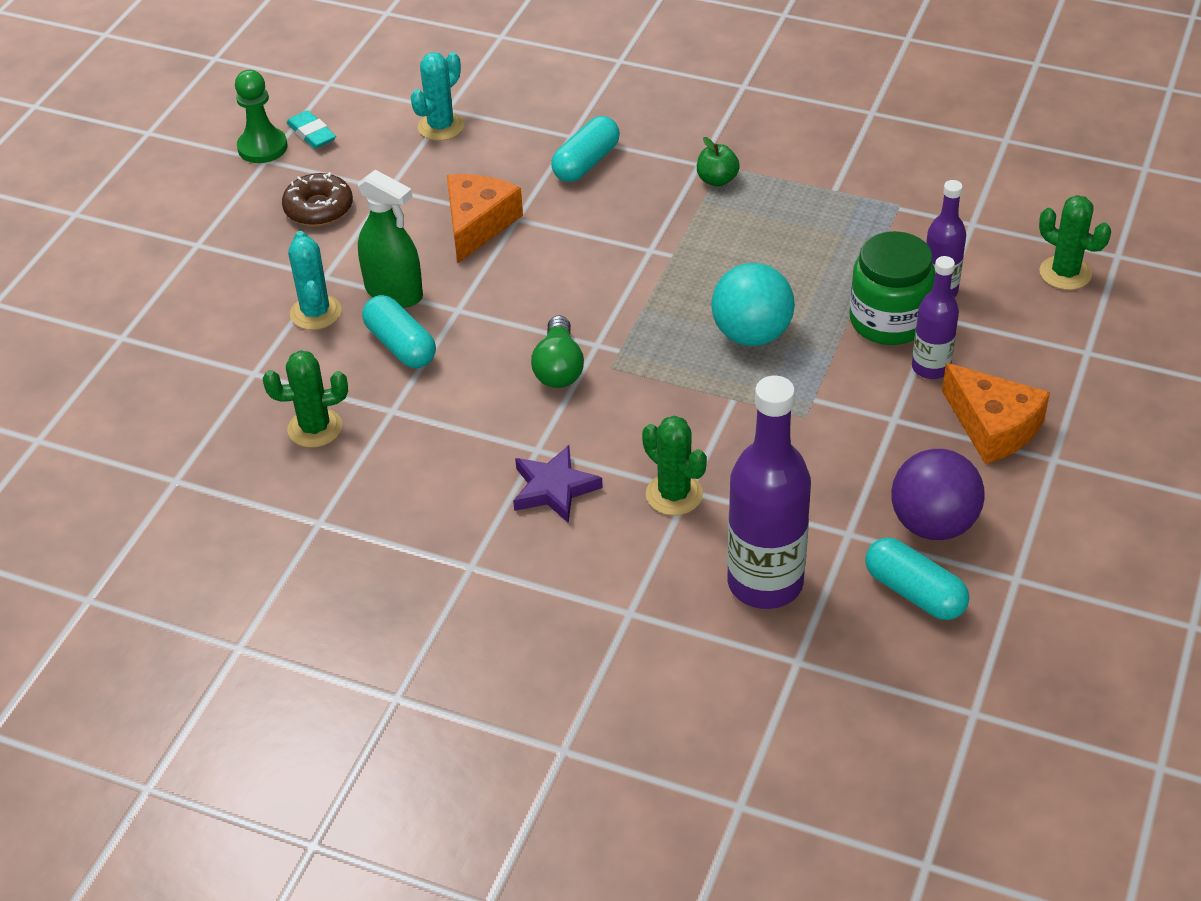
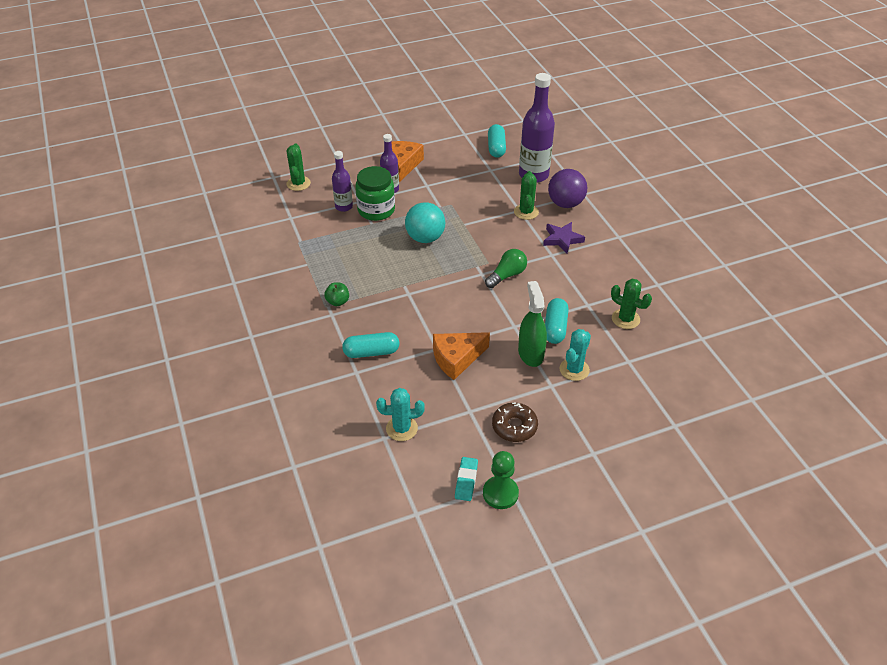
camera: 135 degrees left, 0 degrees up
purple ball [891,449,985,540] -> purple ball moved to [548,169,587,208]

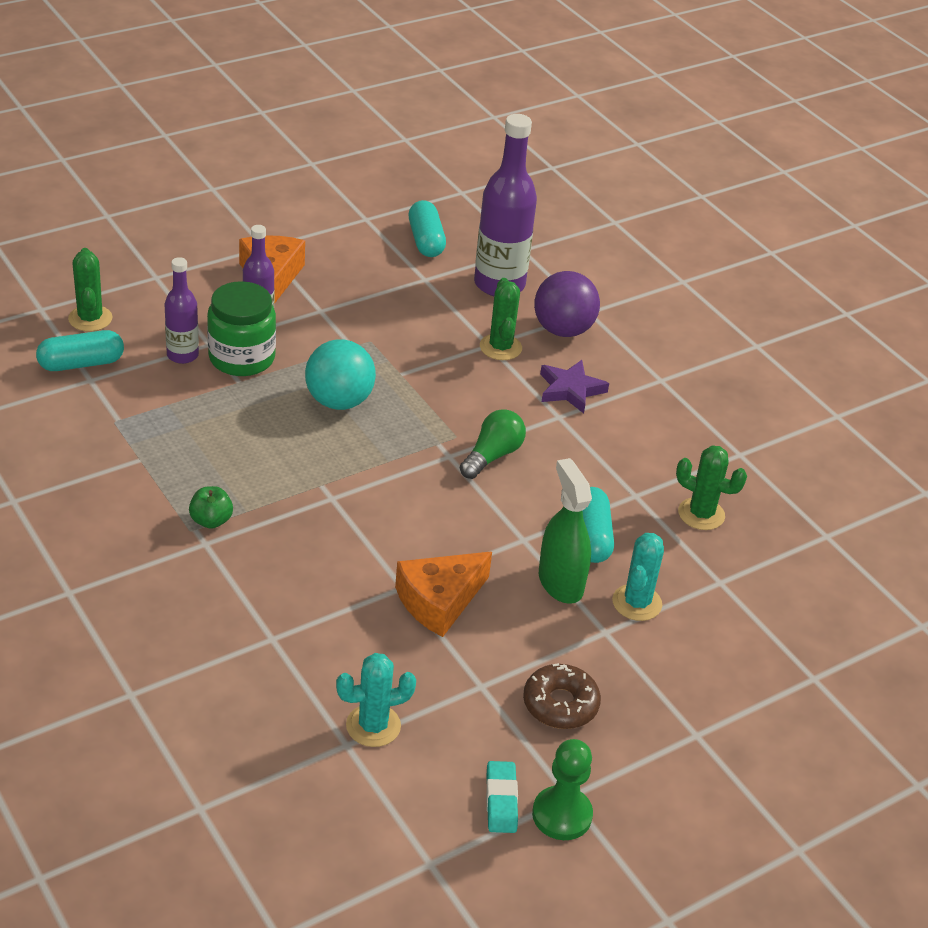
camera: 15 degrees left, 5 degrees down
turquoise capsule [342,332,399,358] -> turquoise capsule moved to [36,330,124,371]

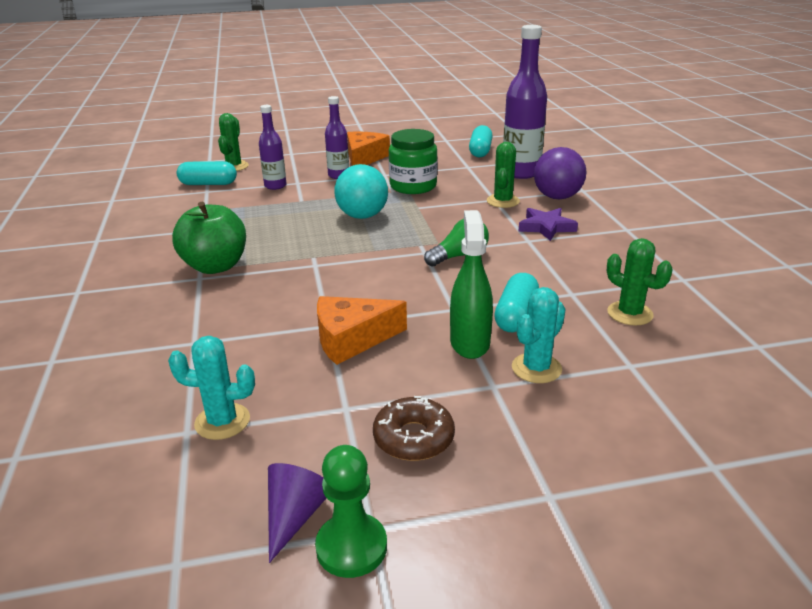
camera: 25 degrees right, 10 degrees down
green apple [189,486,233,529] -> green apple [172,202,246,274], size x2.05
green jar [207,281,276,376] -> green jar moved to [389,129,437,194]
turquoise eraser [486,761,518,833] -> purple cone [268,463,326,563]

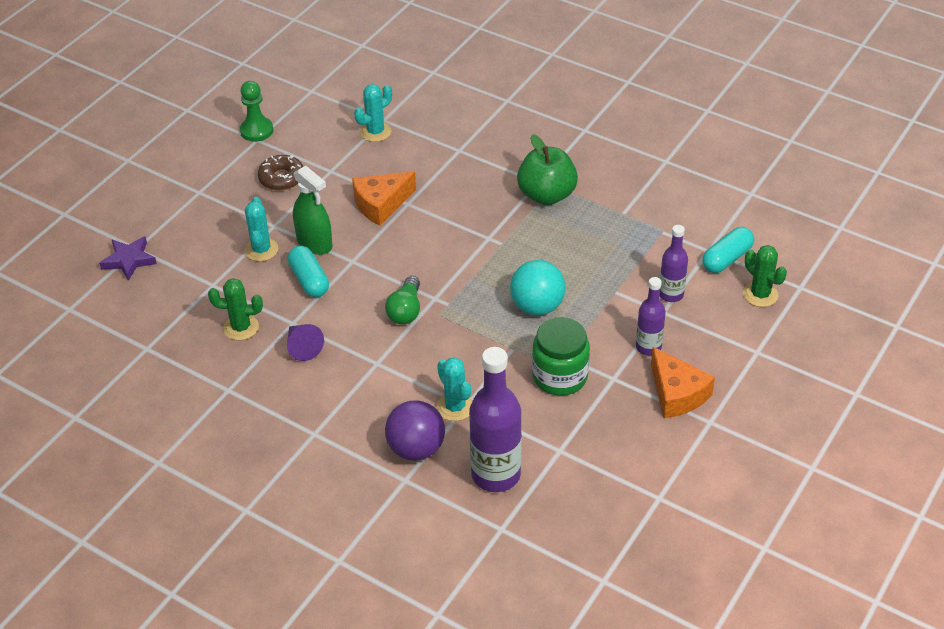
camera: 135 degrees right, 15 degrees up
purple cone [268,463,326,563] -> purple cone moved to [287,324,324,361]
orange cheese [317,296,407,365] -> orange cheese turned 150 degrees counterclockwise [352,171,416,226]
turquoise capsule [469,125,493,157] -> none
green cactus [487,142,520,208] -> turquoise cactus [437,357,473,421]
purple star [518,208,578,241] -> purple star moved to [99,236,157,281]

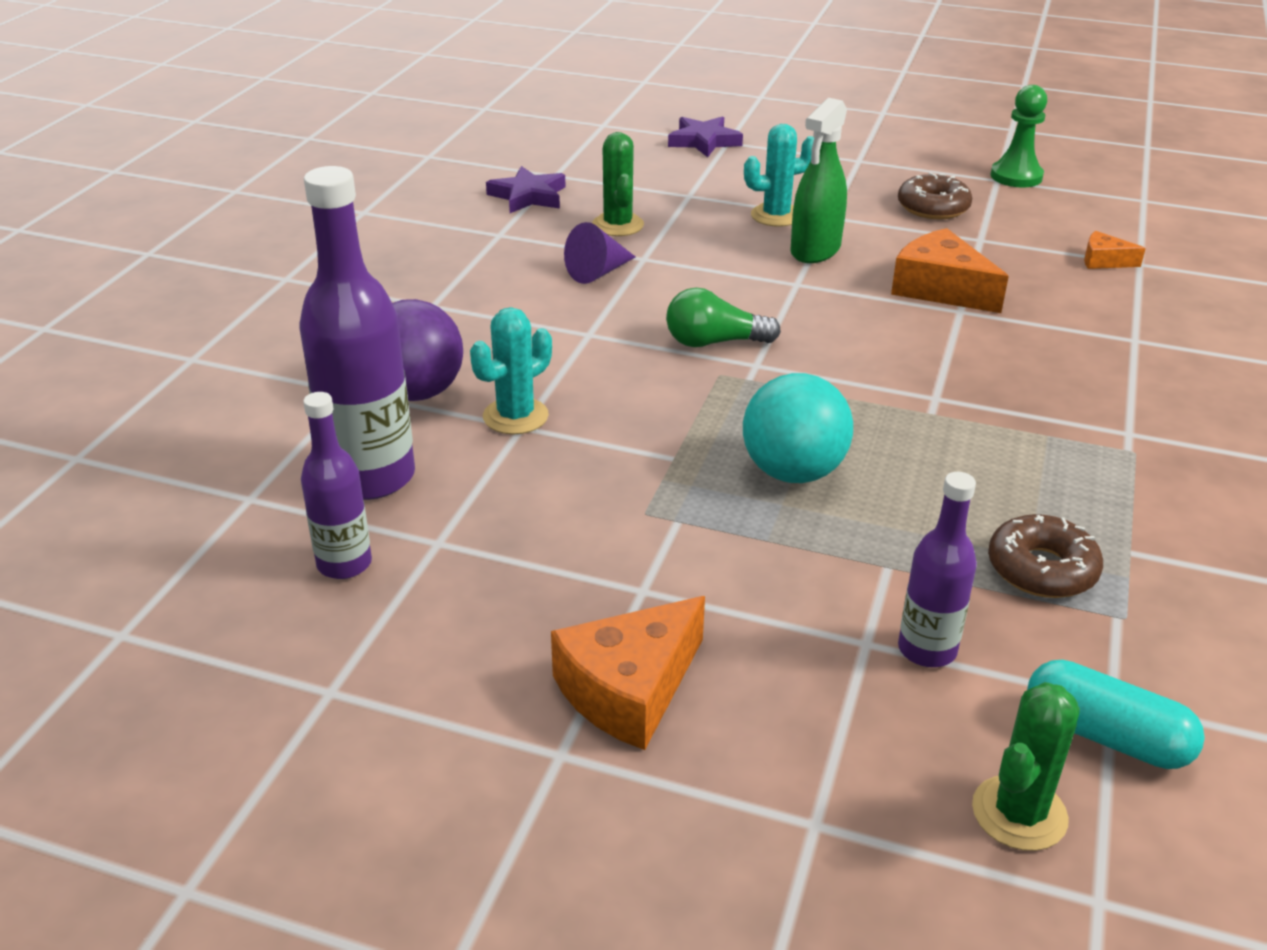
camera: 75 degrees right, 10 degrees down
turquoise capsule [288,246,329,297] -> none
turquoise cactus [354,84,392,142] -> orange cheese [1084,231,1146,269]
green apple [517,134,578,205] -> none
green jar [532,317,590,396] -> none
purple bottle [636,277,666,355] -> purple bottle moved to [301,392,372,579]
none -> purple star [486,166,566,213]
none -> brown donut [988,514,1103,598]

